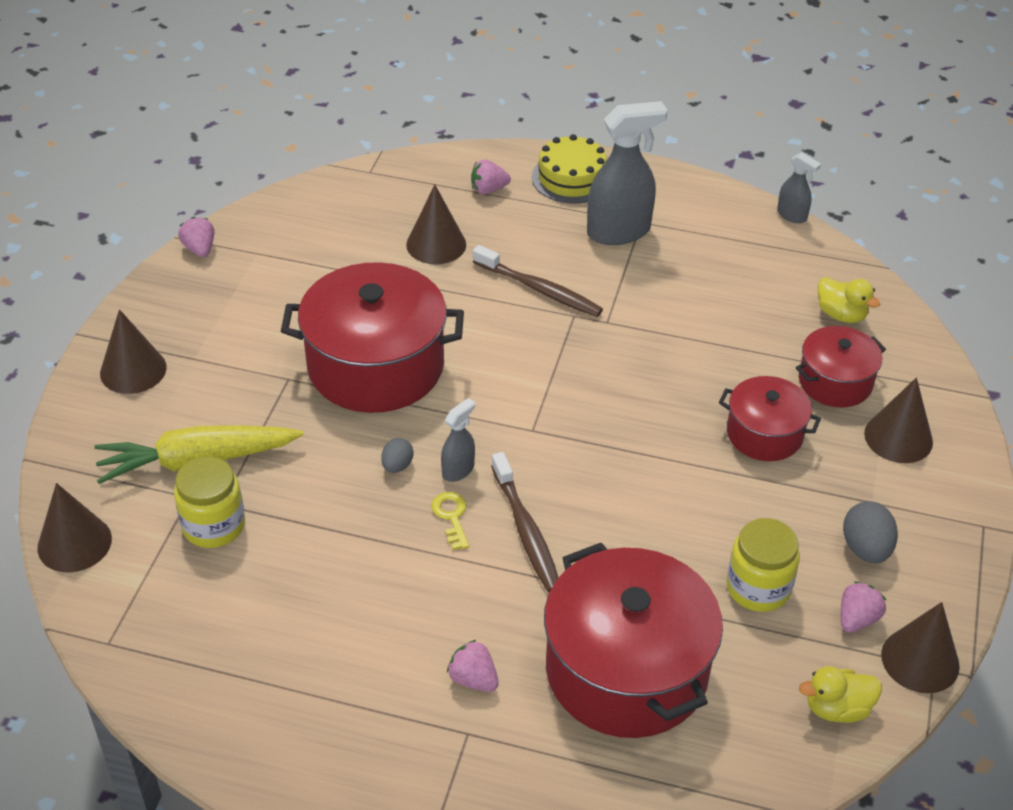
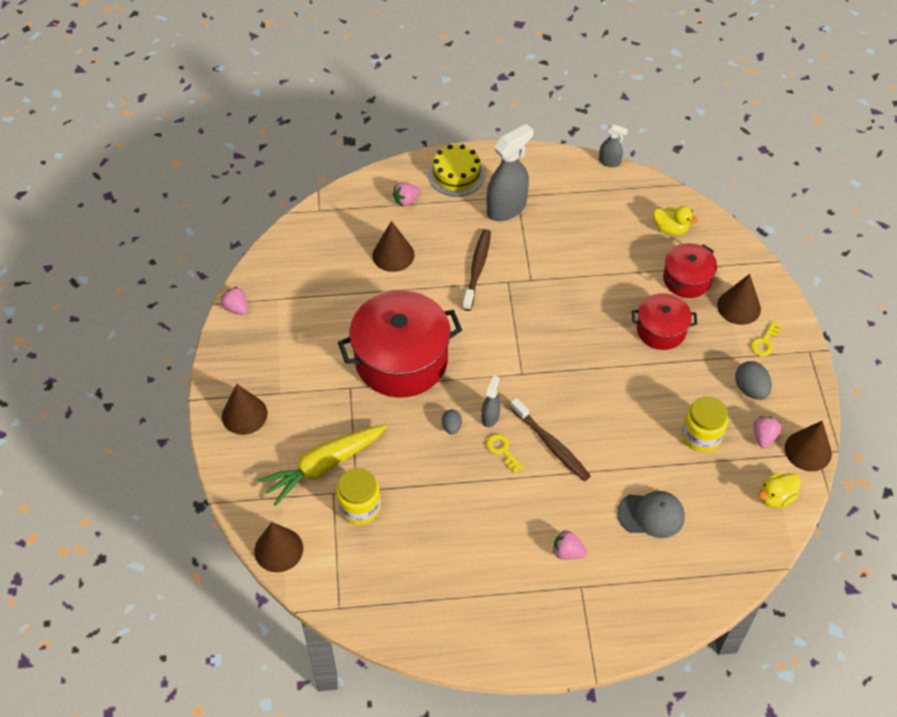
camera: 20 degrees left, 10 degrees up
brown toothbrush [473,245,603,317] -> brown toothbrush turned 90 degrees counterclockwise [462,229,491,311]
red pot [544,543,723,738] -> grey cap [617,491,685,538]
none -> yellow key [751,321,781,356]

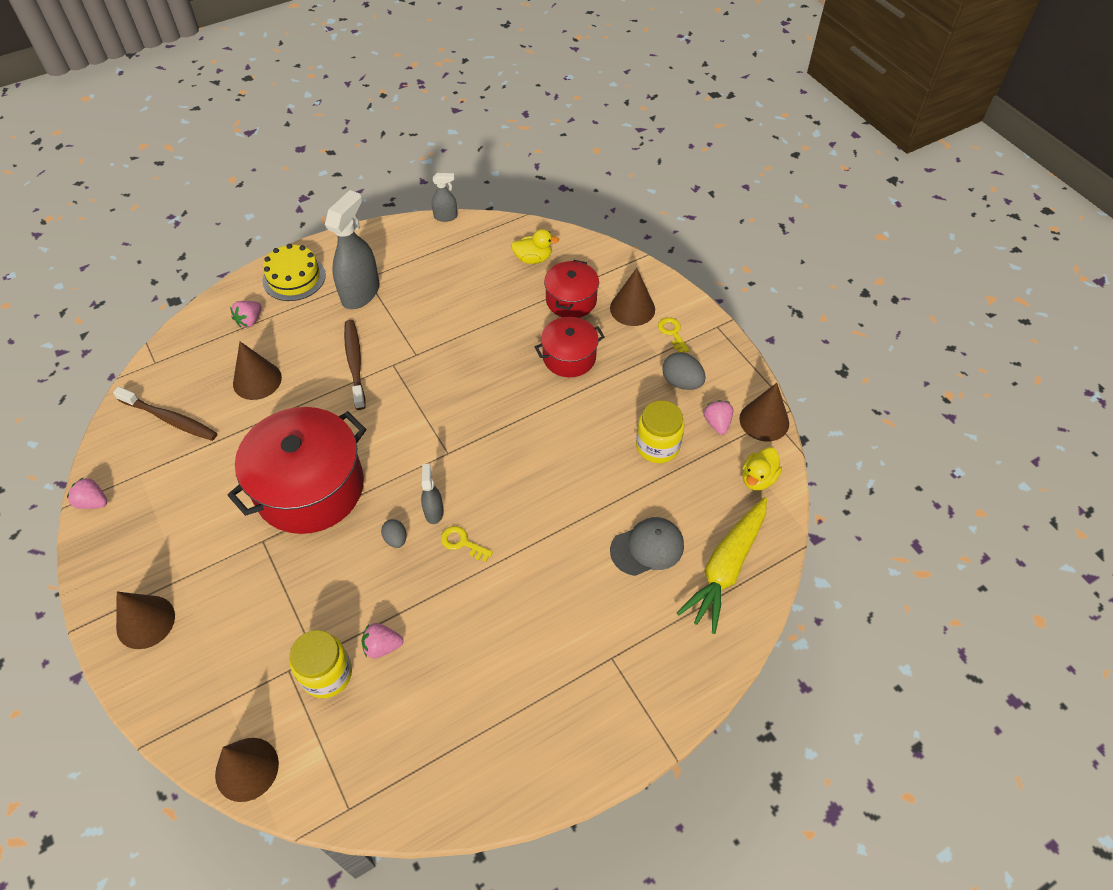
camera: 25 degrees left, 0 degrees up
yellow carrot [258,425,387,506] -> yellow carrot moved to [677,497,767,634]
brown toothbrush [510,398,591,482] -> brown toothbrush moved to [113,387,217,441]
pink strawberry [553,530,587,559] -> pink strawberry moved to [362,623,403,659]
yellow key [751,321,781,356] -> yellow key turned 150 degrees clockwise [658,317,690,352]

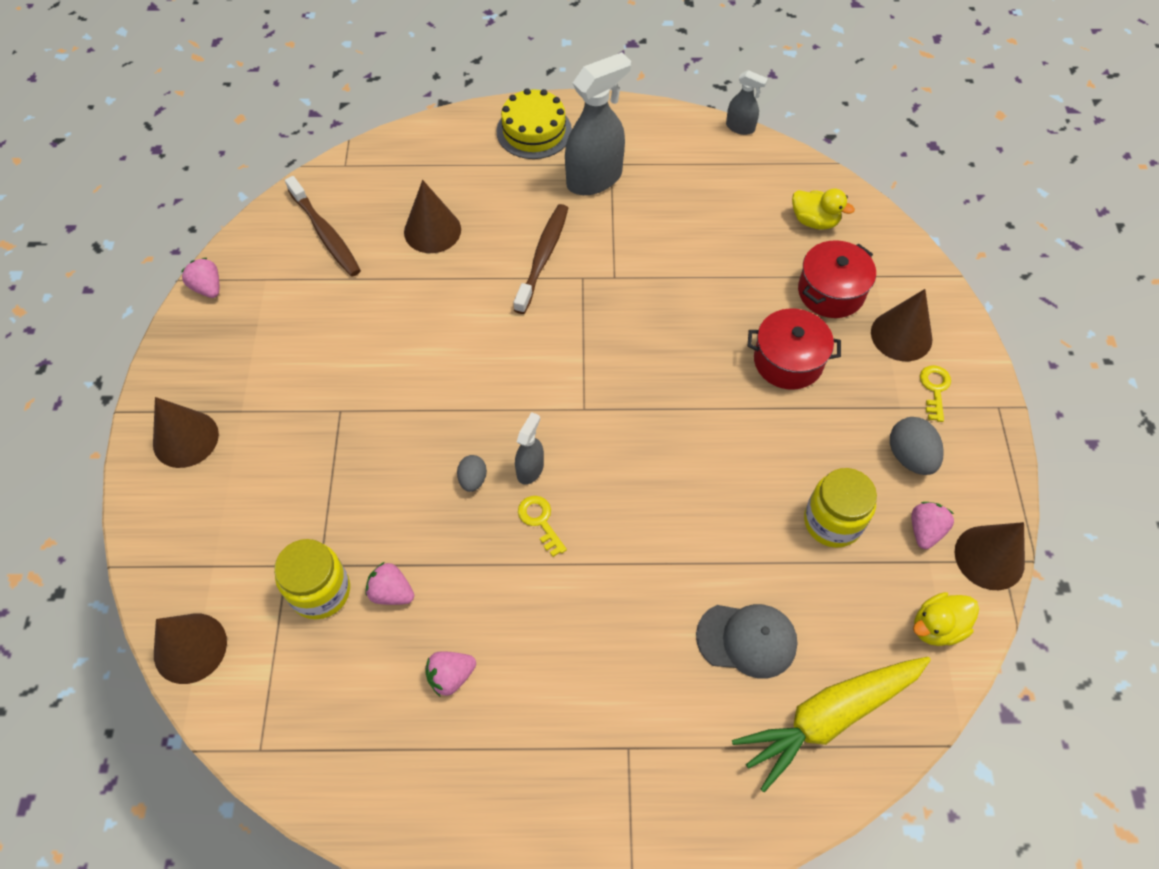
camera: 30 degrees right, 5 degrees up
red pot [227,407,366,534] -> none
pink strawberry [230,301,262,327] -> pink strawberry moved to [425,651,476,696]

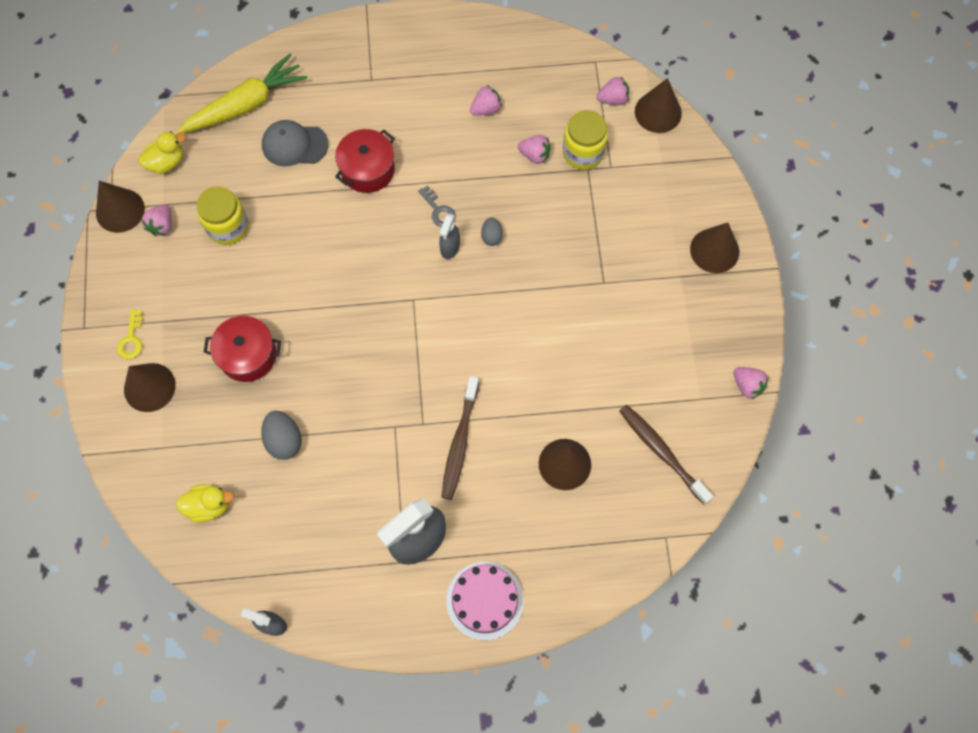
camera: 175 degrees right, 10 degrees up
yellow cake [496,88,572,159] -> pink cake [446,562,524,640]
yellow key [518,496,567,557] -> grey key [418,185,456,227]
yellow duck [792,189,855,230] -> yellow duck turned 150 degrees clockwise [176,484,234,523]
red pot [798,240,876,318] -> red pot moved to [335,129,395,193]
grey egg [890,417,944,475] -> grey egg moved to [261,411,302,460]
none -> pink strawberry [597,77,629,105]

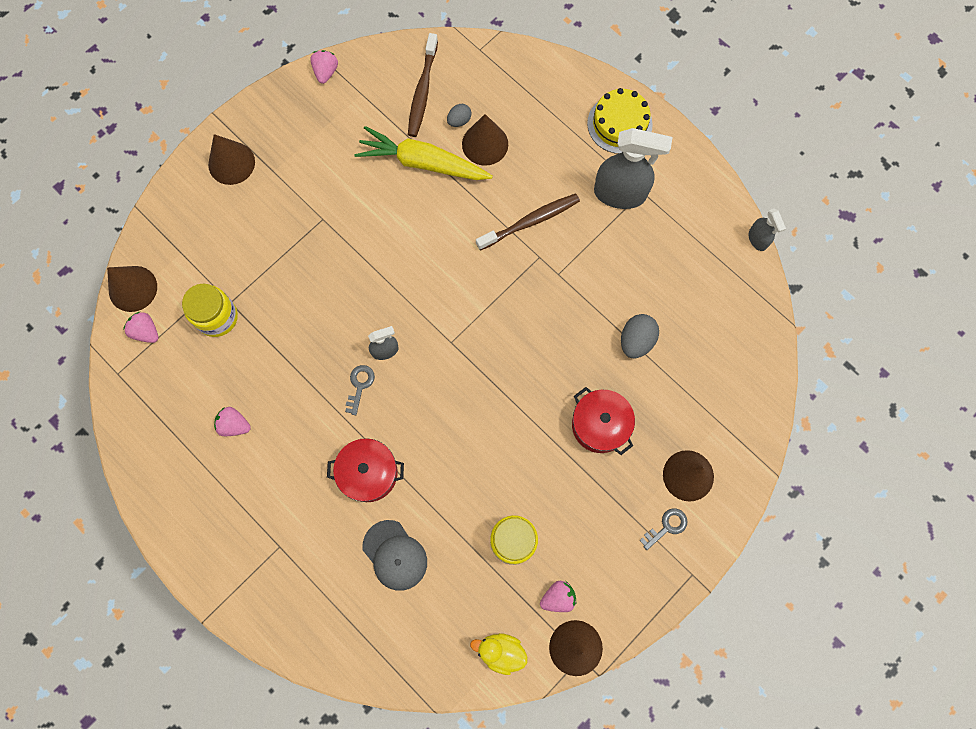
camera: 130 degrees left, 5 degrees up
yellow key [117,310,143,359] -> grey key [640,508,688,550]
yellow duck [176,484,234,523] -> none
yellow carrot [177,54,307,134] -> yellow carrot moved to [354,126,493,180]
pink cake [446,562,524,640] -> yellow cake [587,88,653,154]
grey egg [481,217,503,246] -> grey egg moved to [447,104,471,127]
pink strawberry [518,135,551,164] -> none

